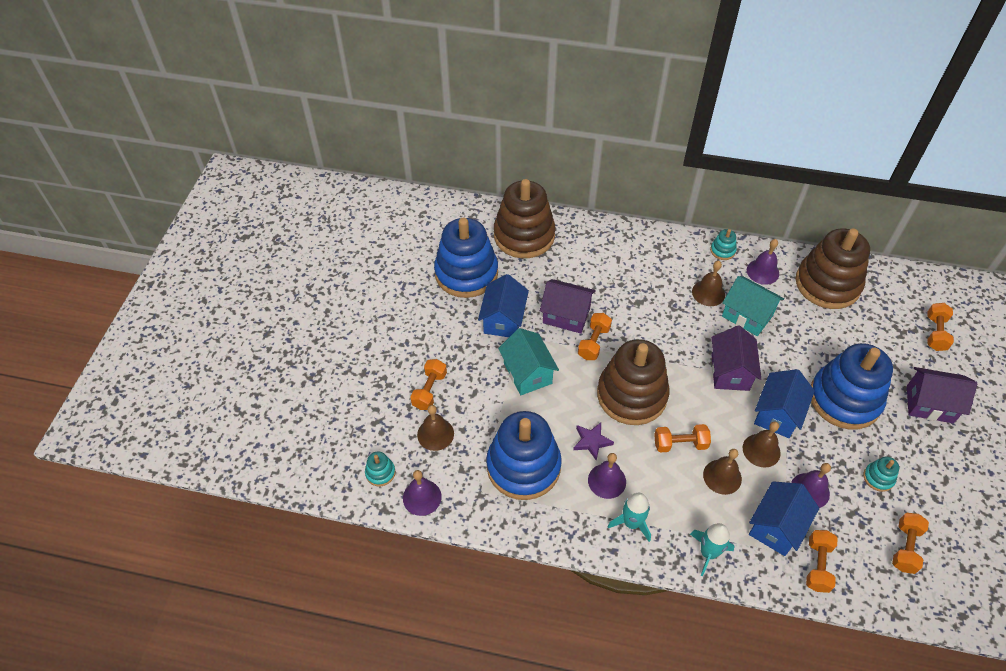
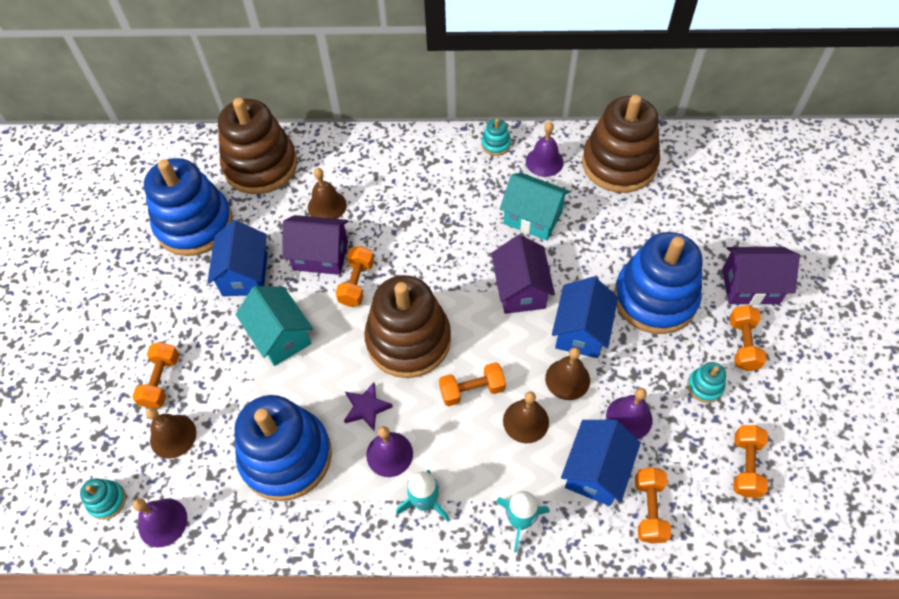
camera: 10 degrees left, 5 degrees up
brown bell [692,261,725,306] -> brown bell moved to [308,168,347,219]
orange dumbbell [927,303,954,351] -> orange dumbbell moved to [730,305,767,371]

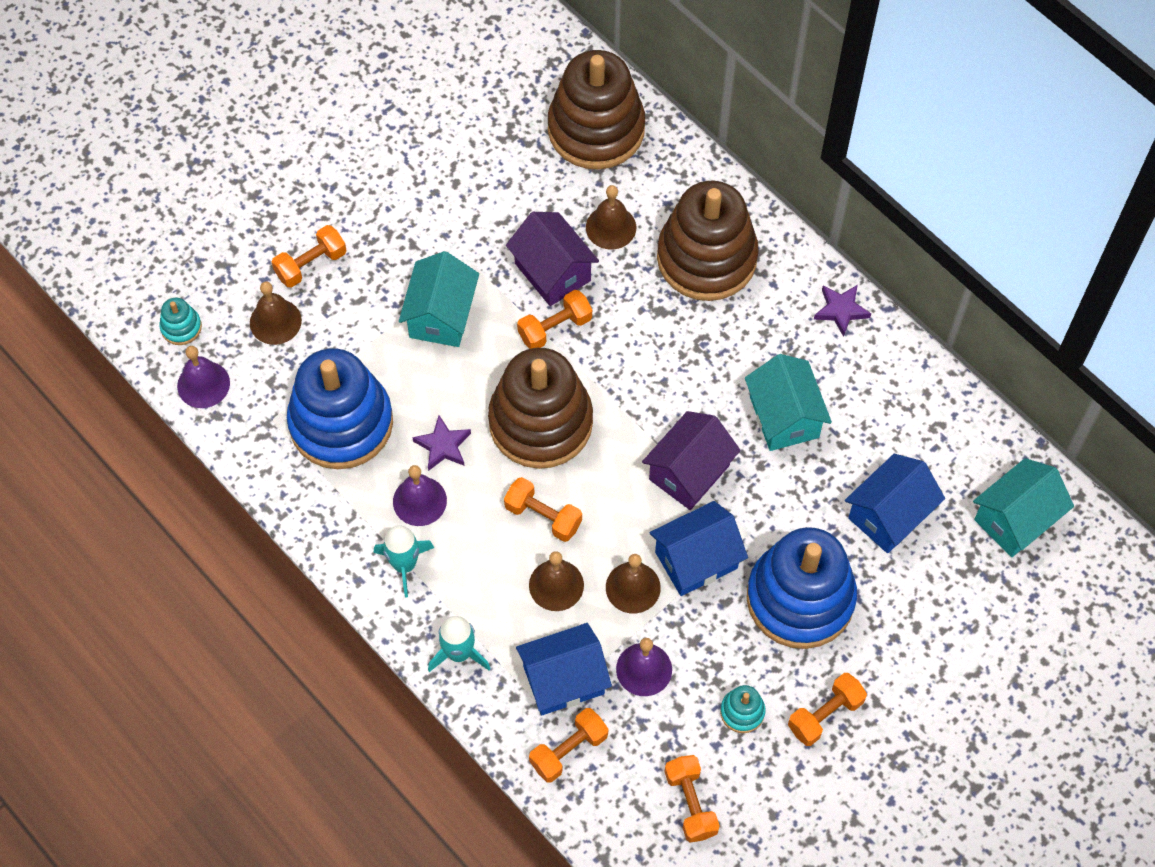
camera: 45 degrees right, 5 degrees up
blue stacking toy [144,158,233,256] -> none
blue house [207,220,268,296] -> blue house moved to [845,454,945,553]
turquoise stacking toy [481,118,511,156] -> purple star [814,285,871,337]
purple bell [526,122,564,177] -> none
brown stacking toy [582,95,660,193] -> brown stacking toy moved to [657,181,759,301]
purple house [722,247,800,305] -> none
orange dumbbell [733,425,768,498] -> orange dumbbell turned 75 degrees counterclockwise [665,755,720,843]
none -> turquoise house [973,458,1074,557]

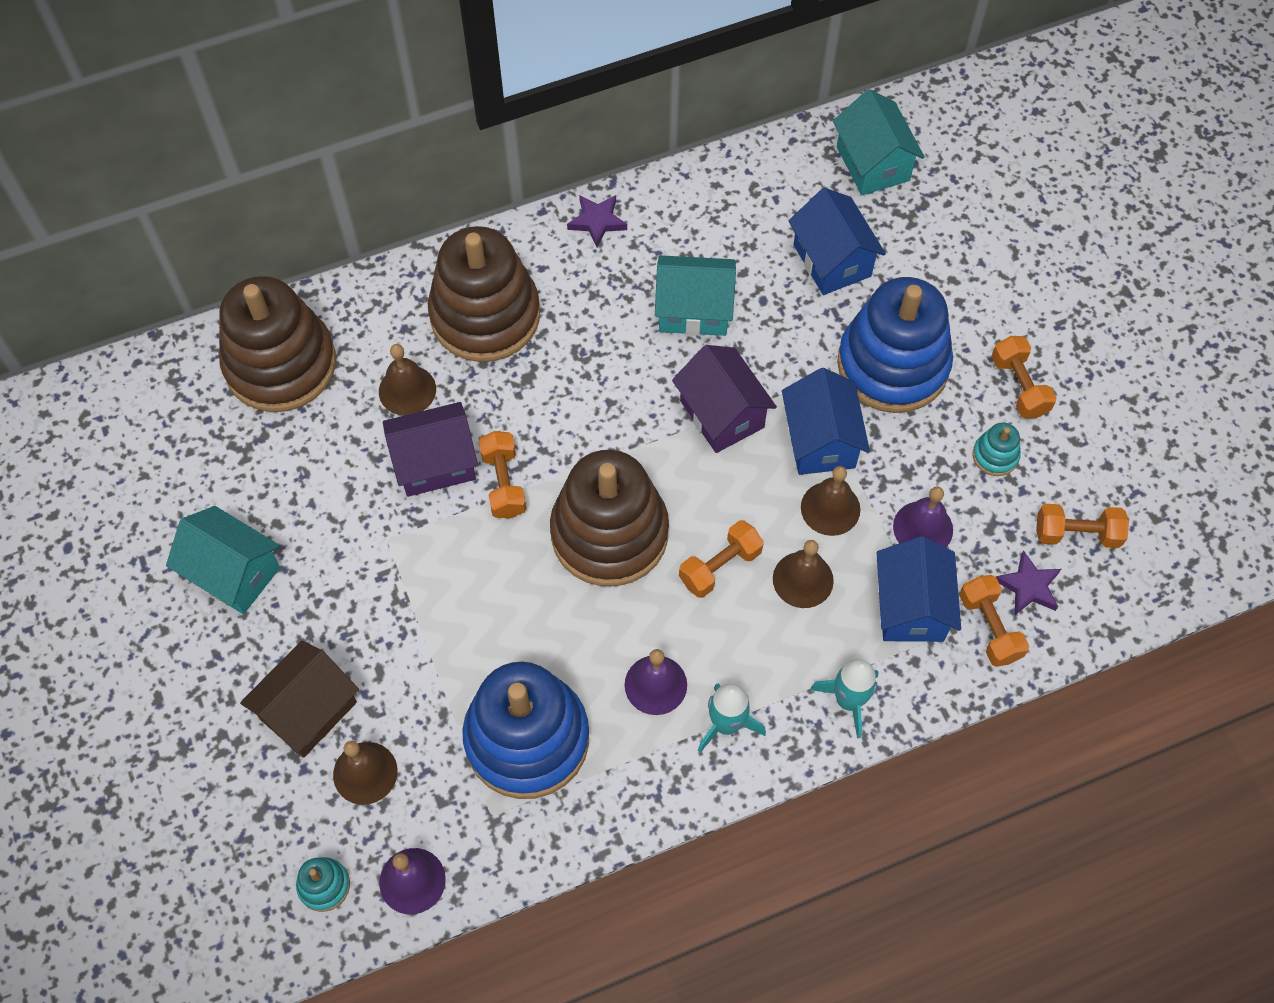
camera: 70 degrees left, 0 degrees up
orange dumbbell [272,225,347,288] -> brown house [240,641,359,758]
turquoise house [399,251,479,347] -> turquoise house moved to [166,506,280,614]
purple star [412,415,471,471] -> purple star moved to [996,550,1061,615]

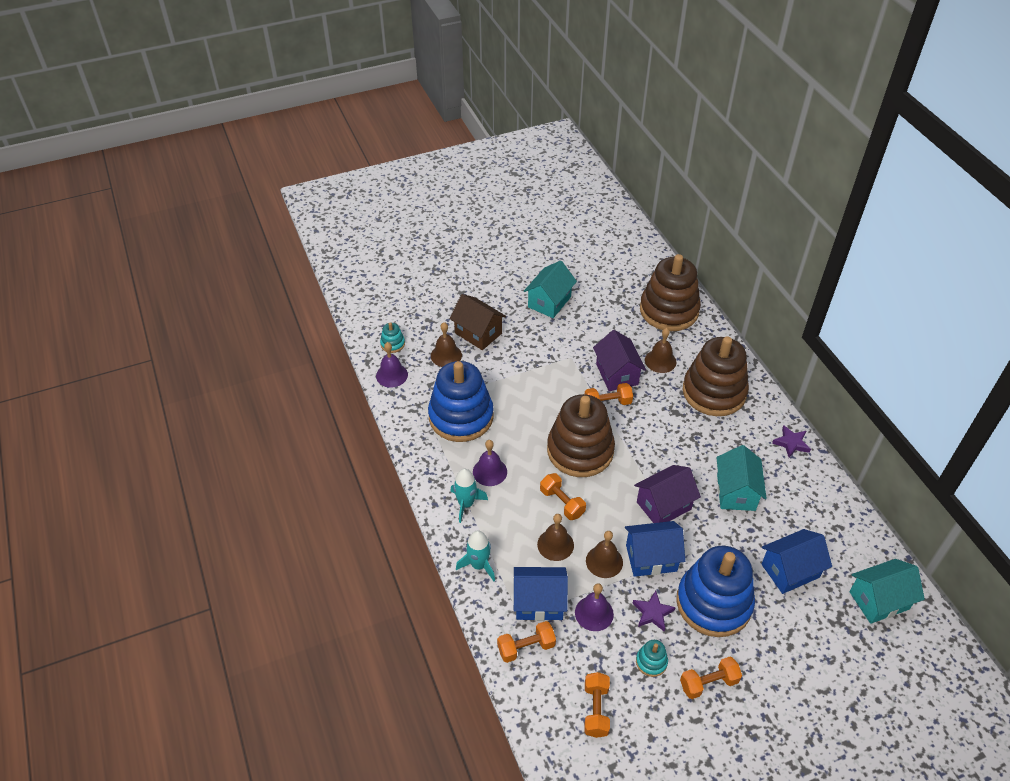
camera: 90 degrees right, 15 degrees down
purple star [996,550,1061,615] -> purple star moved to [633,591,676,632]

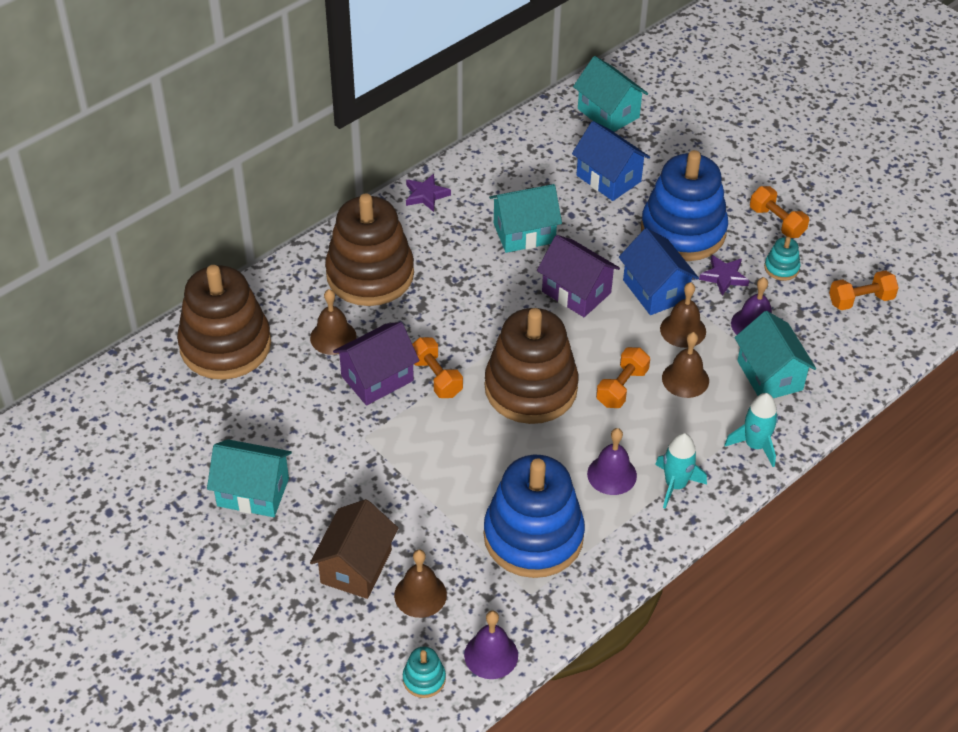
camera: 110 degrees left, 0 degrees up
orange dumbbell [497,621,556,663] -> none
blue house [514,567,568,621] -> turquoise house [734,311,816,398]

